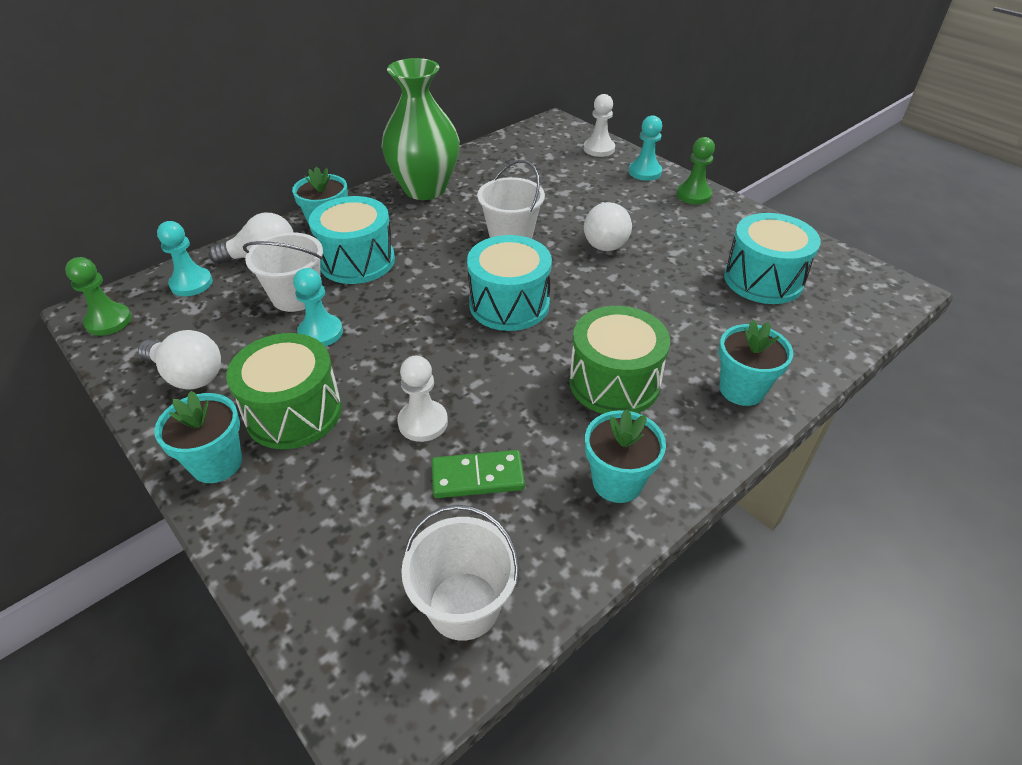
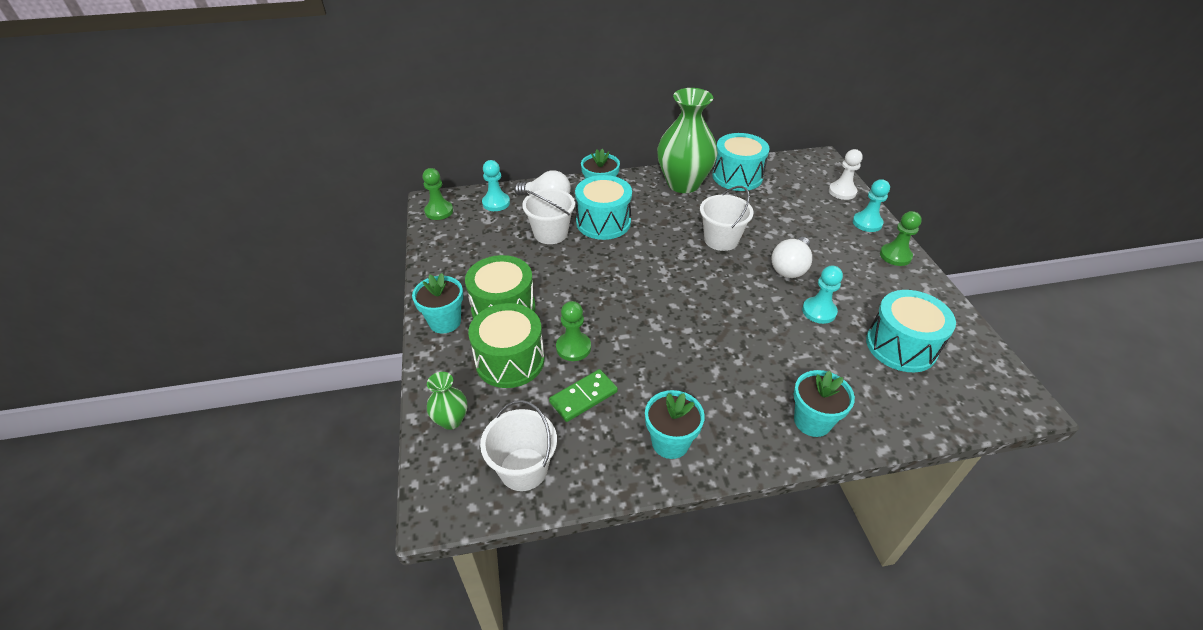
camera: 30 degrees right, 0 degrees up
white light bulb [138,330,221,390] -> none
turquoise pawn [293,268,343,346] -> turquoise pawn moved to [802,266,843,324]
white pawn [397,355,448,442] -> green pawn [556,301,591,361]
green domino [432,450,525,498] -> green domino turned 60 degrees counterclockwise [549,369,618,422]
turquoise drum [467,235,552,331] -> turquoise drum moved to [712,133,770,191]
green drum [569,306,670,414] -> green drum moved to [468,303,545,388]
none -> green vase [427,372,467,430]

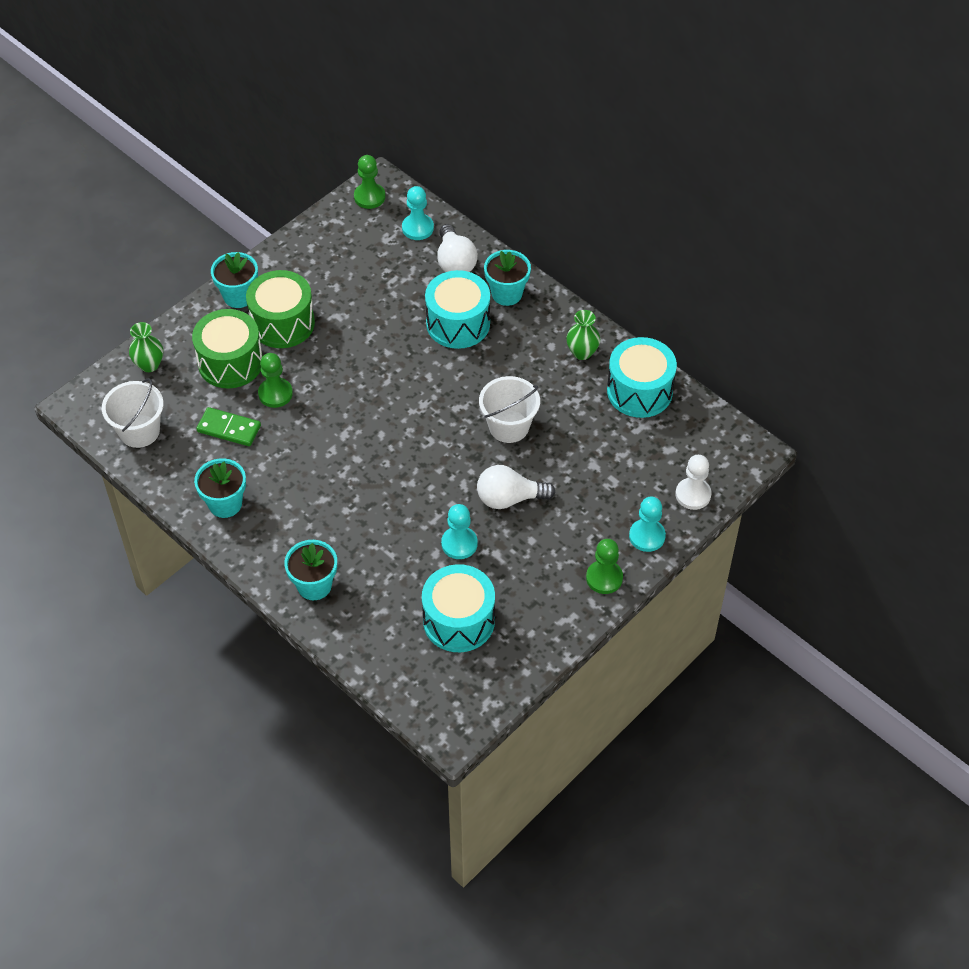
camera: 55 degrees right, 10 degrees up
white bucket [522,189,575,244] -> none
green vase [657,88,718,193] -> green vase [566,310,600,360], size x0.46

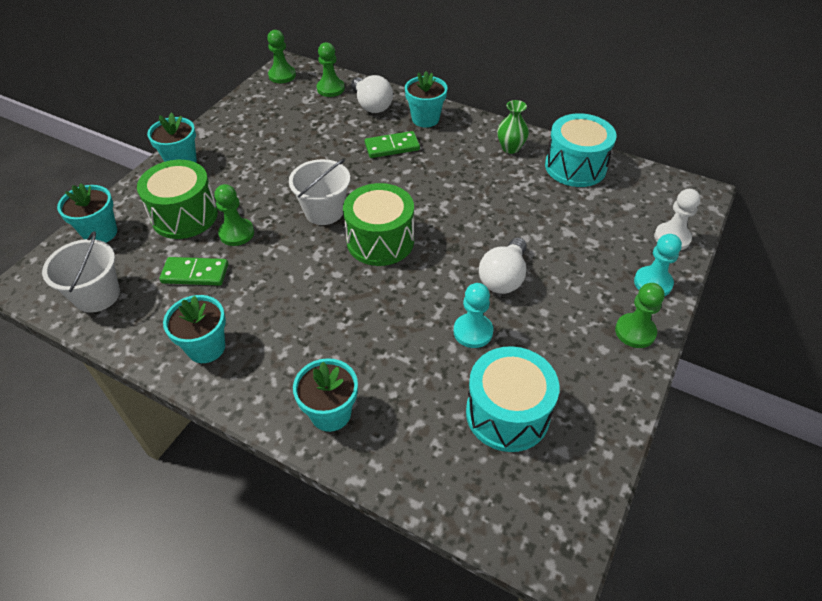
camera: 15 degrees left, 5 degrees down
green vase [129,322,163,372] -> turquoise flower pot [57,183,117,243]
green drum [246,270,315,348] -> green drum moved to [343,183,414,266]
turquoise pawn [402,186,434,240] -> green pawn [317,42,345,97]
turquoise drum [425,270,490,349] -> green domino [365,131,420,158]
white light bulb [477,465,555,509] -> white light bulb turned 45 degrees counterclockwise [479,237,527,294]
white bucket [479,376,540,443] -> white bucket moved to [289,159,350,225]

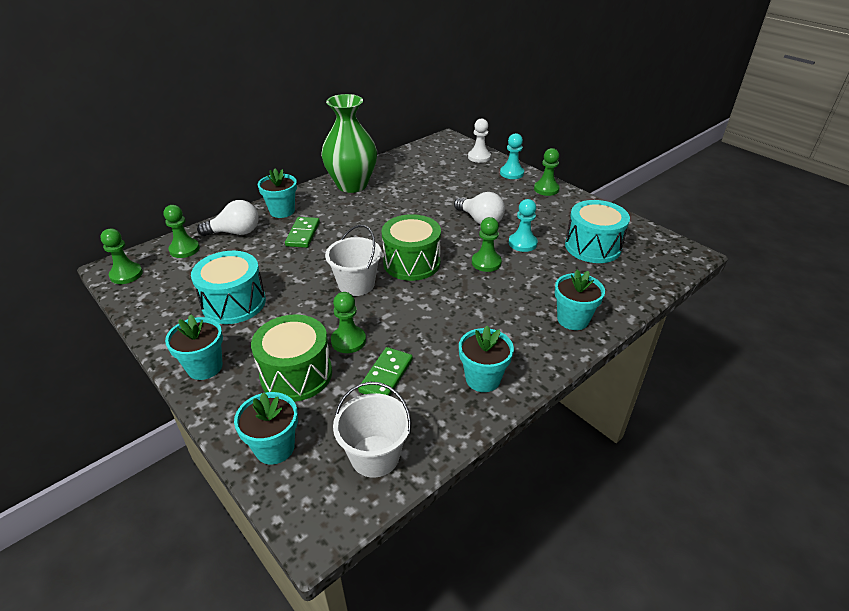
camera: 70 degrees left, 10 degrees down
green vase [497,100,529,154] -> green vase [321,94,377,193], size x2.18
turquoise drum [545,113,616,187] -> turquoise drum moved to [191,251,266,324]
none -> green pawn [472,217,502,272]

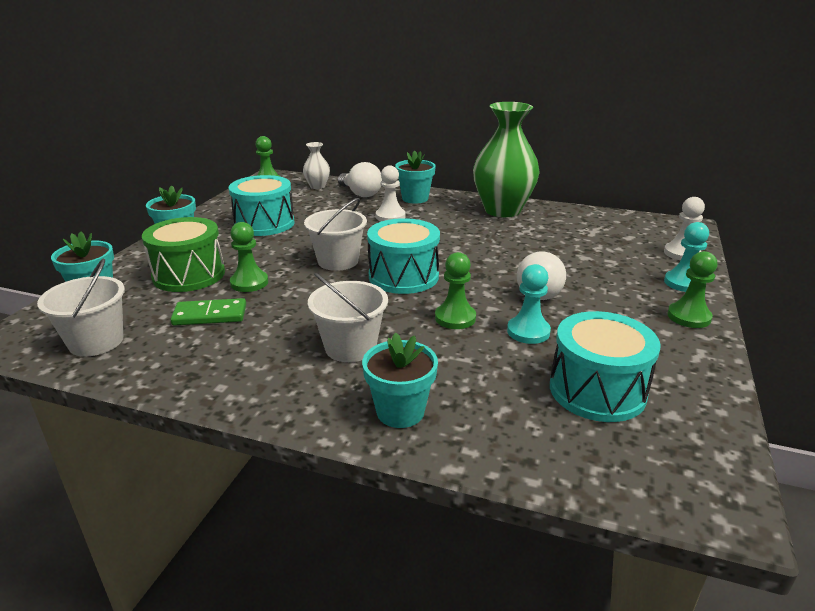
camera: 60 degrees right, 10 degrees down
green pawn [164,205,200,258] -> white vase [303,142,330,189]
green domino [285,217,320,248] -> white pawn [376,165,405,221]
green drum [382,214,441,281] -> turquoise drum [367,218,440,294]
turquoise flower pot [459,326,514,392] -> none
none -> white bucket [308,273,388,362]

